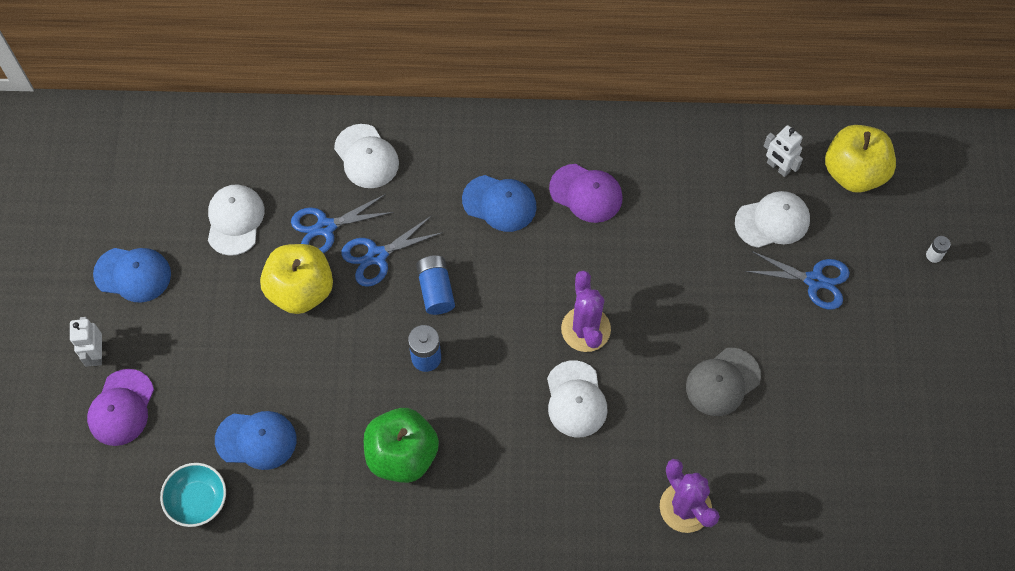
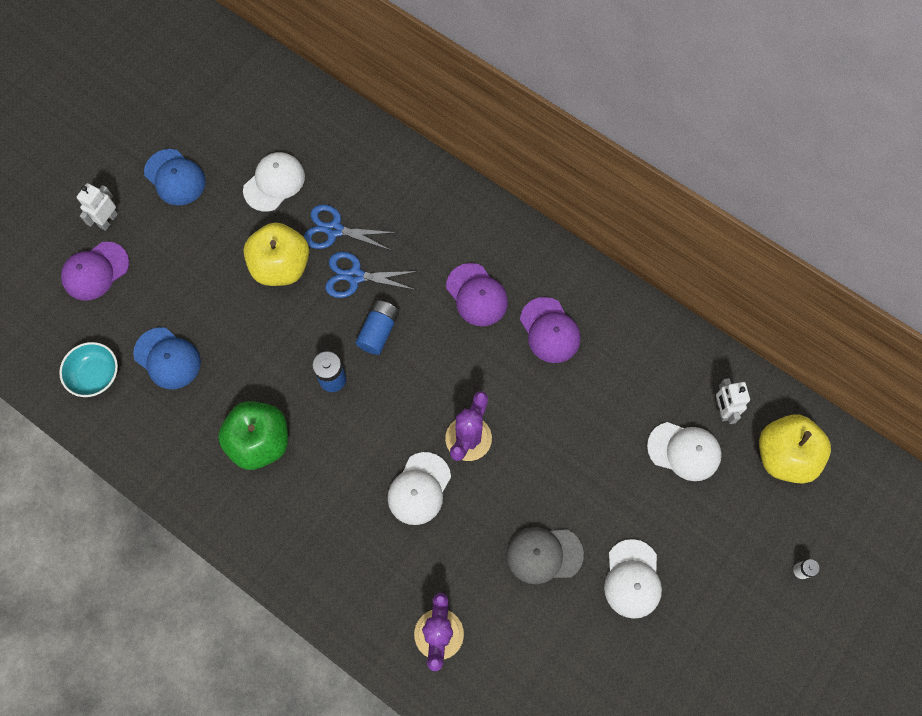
camera: 35 degrees right, 5 degrees up
white cap [334,124,399,188] -> white cap moved to [604,539,662,619]
blue cap [462,175,537,232] -> purple cap [446,263,508,326]
blue scissors [745,250,850,310] -> none

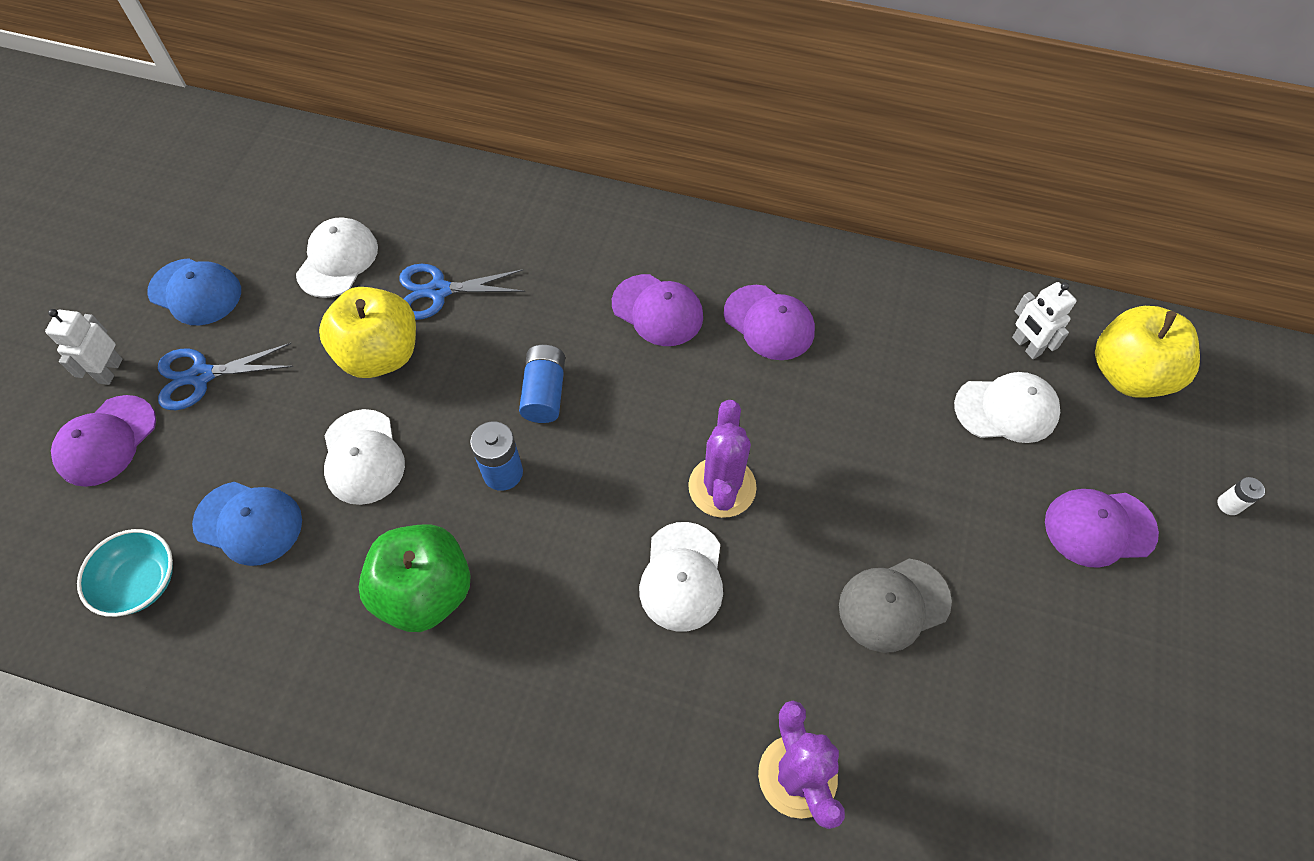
camera: 20 degrees left, 10 degrees down
blue scissors [325,252,419,298] -> blue scissors moved to [158,343,293,410]
white cap [604,539,662,619] -> white cap moved to [324,409,405,505]
none -> purple cap [1045,489,1159,568]

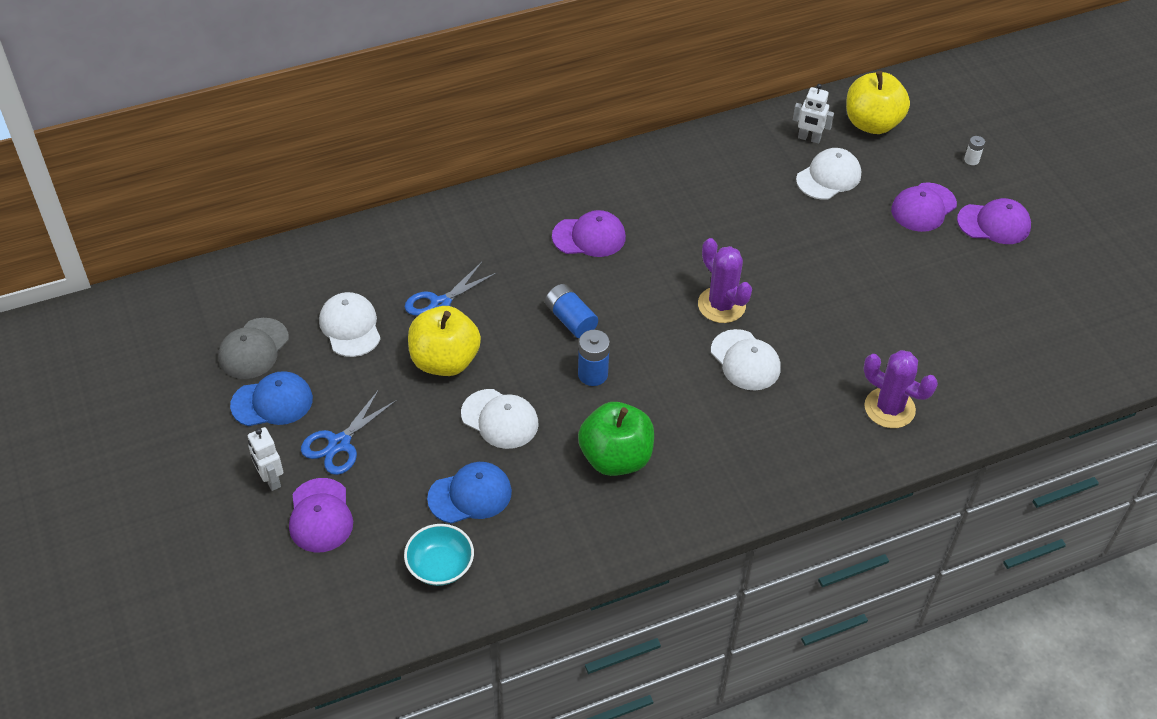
camera: 40 degrees left, 10 degrees down
purple cap [724,285,815,360] -> purple cap moved to [957,198,1031,244]
grey cap [839,559,952,652] -> grey cap moved to [218,318,289,379]

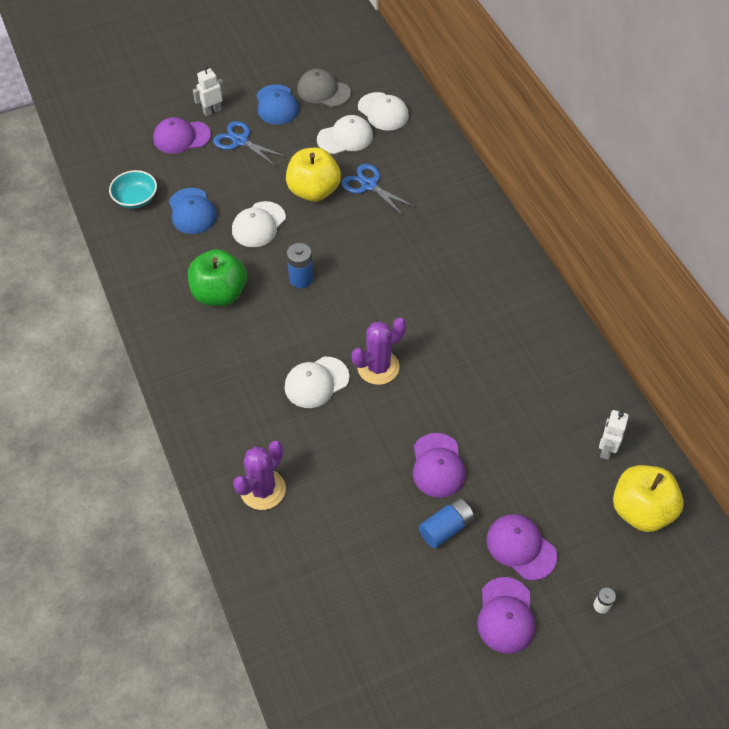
camera: 90 degrees right, 5 degrees up
blue battery [545,284,598,338] -> blue battery moved to [419,498,474,549]
purple cap [552,210,626,257] -> purple cap moved to [413,433,466,498]
white cap [796,148,861,200] -> white cap moved to [358,92,409,130]

